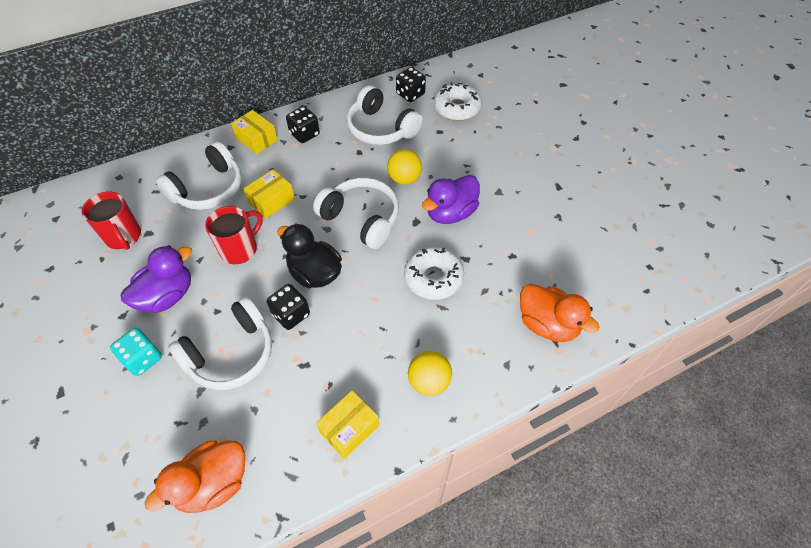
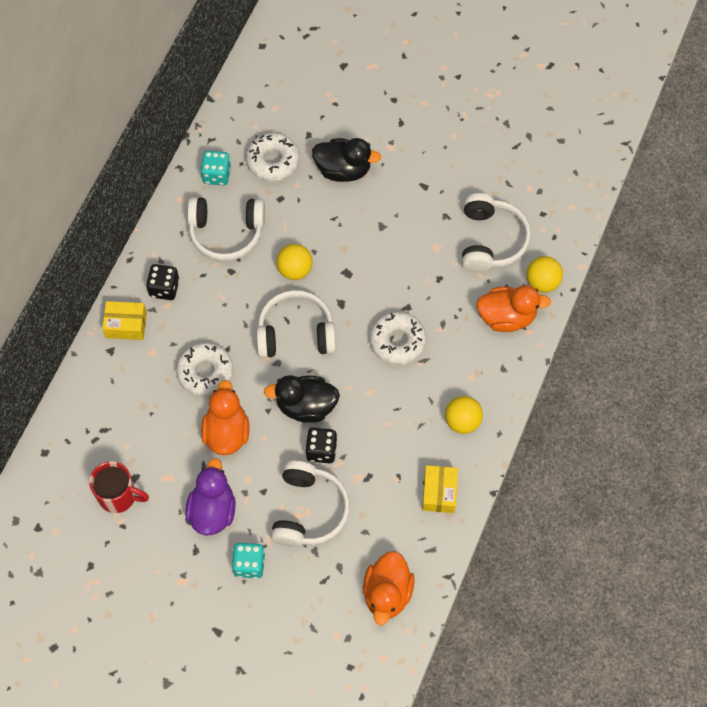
camera: 40 degrees left, 10 degrees up
white headphones [156,141,242,210] -> white headphones moved to [462,193,531,272]
red mug [205,206,263,264] -> orange duck [201,380,250,455]
yellow box [243,169,295,218] -> white donut [176,342,233,397]
black dice [396,67,426,102] -> turquoise dice [200,151,231,185]
purple duck [422,175,480,224] -> none
none -> black duck [312,138,381,182]
none -> yellow ball [526,256,563,293]

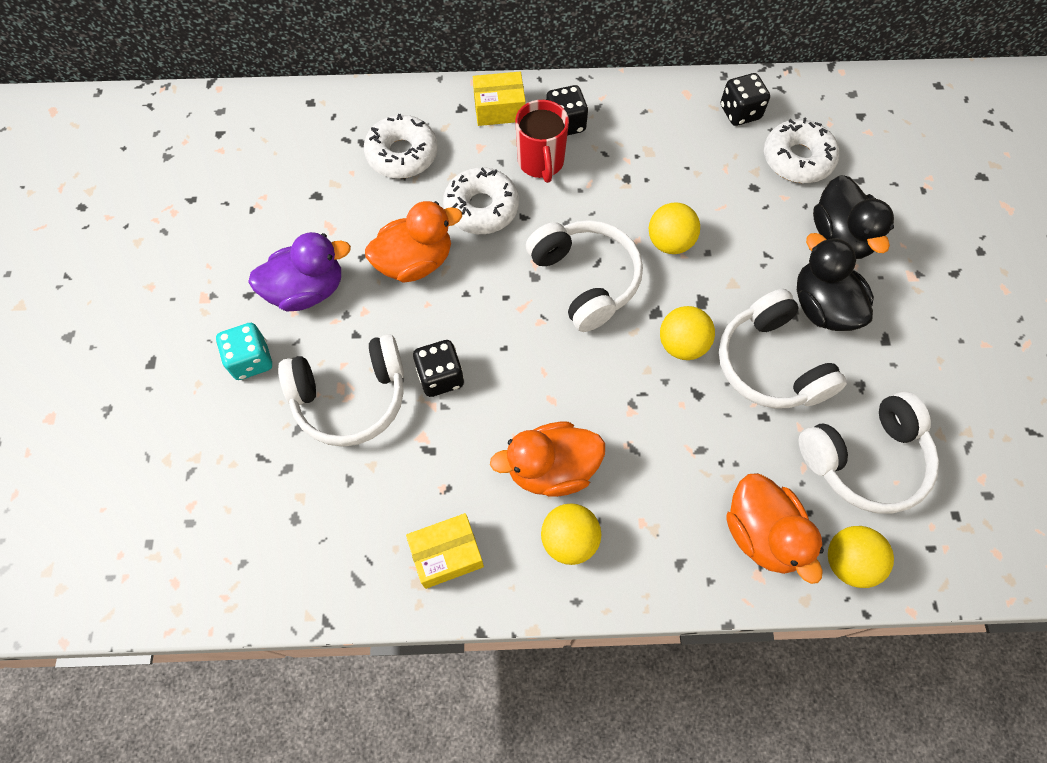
camera: 65 degrees right, 0 degrees up
red mug [89,461,149,513] -> red mug moved to [515,100,569,183]
yellow box [102,301,147,340] -> yellow box turned 75 degrees counterclockwise [473,72,526,126]
white headphones [187,197,265,261] -> white headphones moved to [719,289,847,408]
turquoise dice [200,151,231,185] -> black dice [721,73,770,126]
black duck [264,375,340,423] -> black duck moved to [797,233,874,331]
orange duck [363,551,414,625] -> orange duck moved to [490,422,605,497]
white donut [370,312,426,365] -> white donut moved to [364,114,438,179]
none -> yellow ball [660,306,715,360]

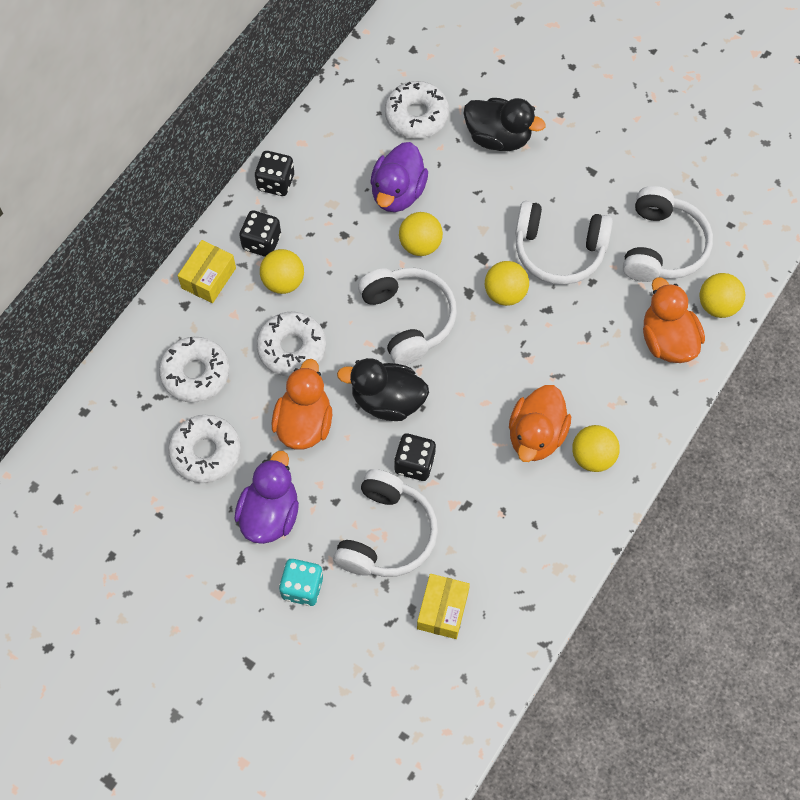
camera: 55 degrees left, 0 degrees up
yellow box [406,513,484,589] -> yellow box moved to [417,574,470,639]
red mug [515,100,569,183] -> yellow ball [260,249,304,294]
white headphones [526,220,643,332] -> white headphones turned 60 degrees clockwise [358,268,457,365]
black dice [721,73,770,126] -> black dice moved to [254,151,294,196]
orange duck [726,473,824,584] -> orange duck turned 120 degrees counterclockwise [643,277,705,363]
black duck [797,233,874,331] -> black duck moved to [337,358,429,421]
none -> white donut [168,415,241,483]
none -> purple duck [370,142,428,212]

